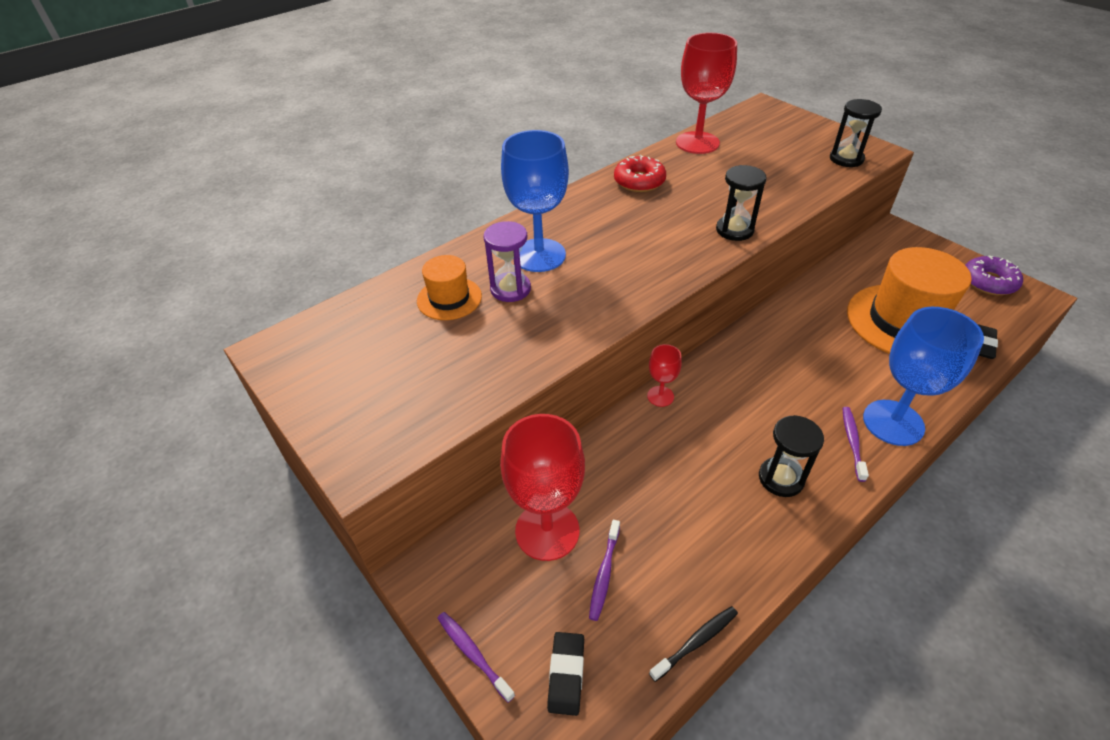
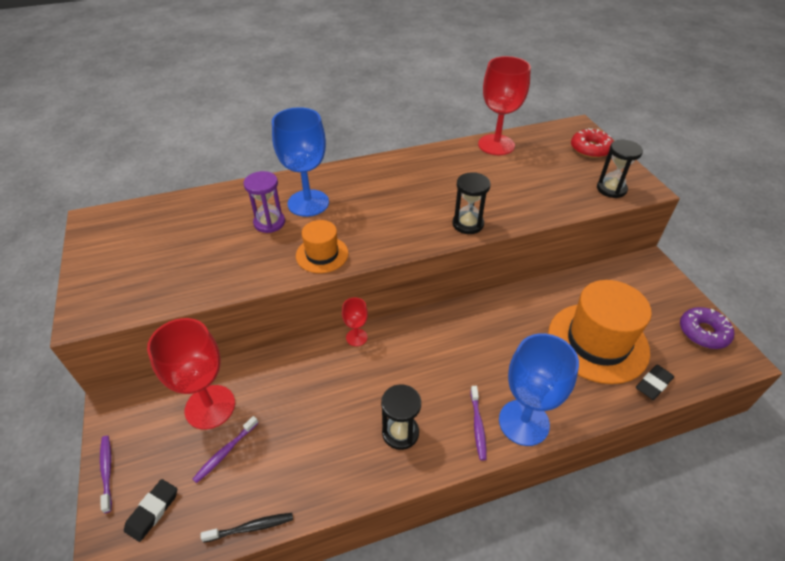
camera: 20 degrees right, 0 degrees up
orange hat [417,255,482,320] -> orange hat moved to [296,220,348,273]
red donut [614,155,666,192] -> red donut moved to [571,128,614,158]
purple toothbrush [842,407,869,482] -> purple toothbrush turned 150 degrees clockwise [470,386,487,460]

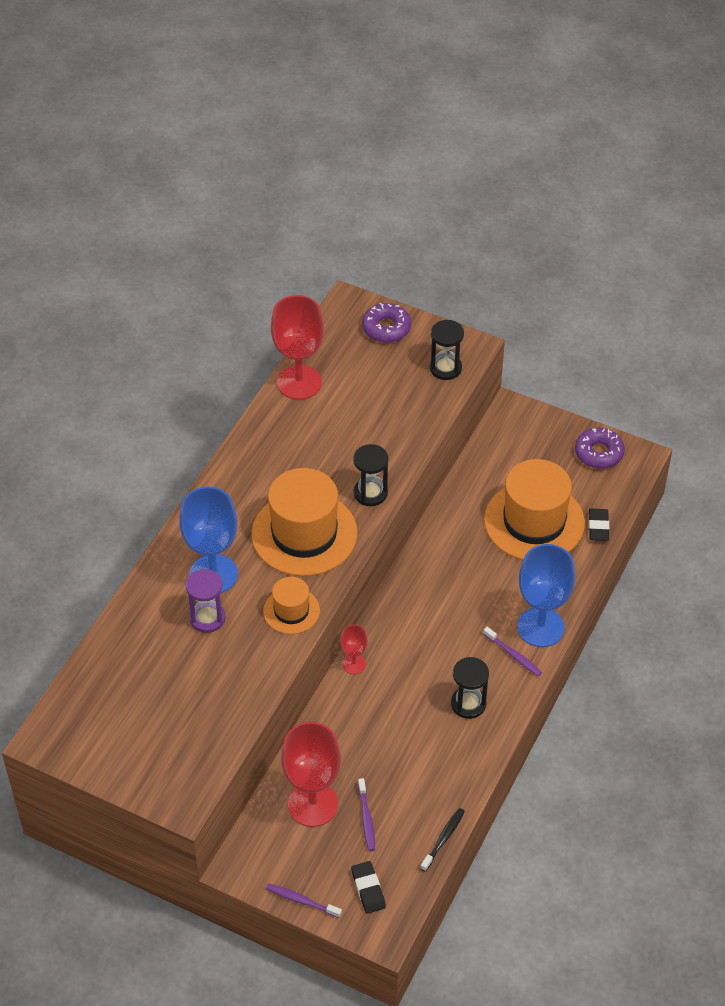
camera: 45 degrees left, 5 degrees up
red donut [571,128,614,158] -> purple donut [362,303,411,343]
none -> orange hat [251,468,358,576]

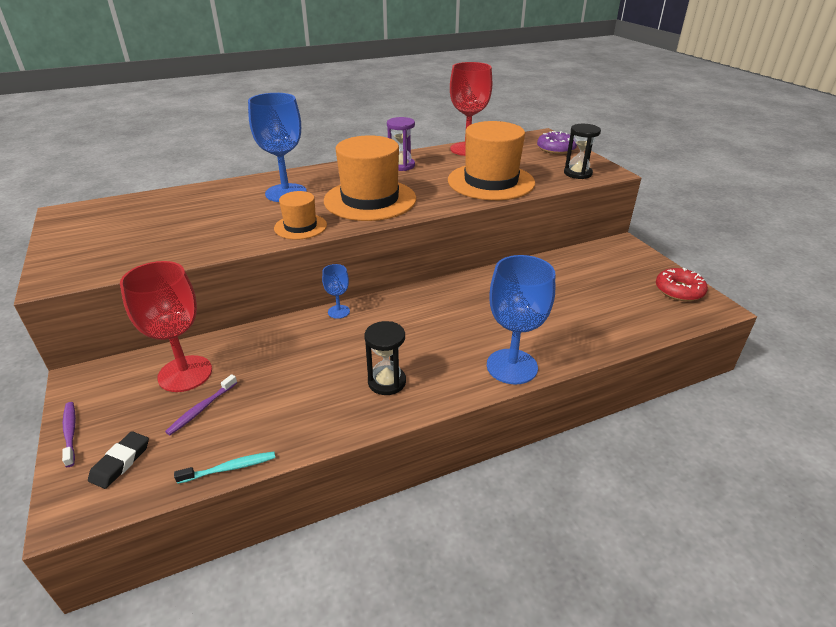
camera: 40 degrees right, 15 degrees down
purple hourglass [186,569,226,633] -> purple hourglass moved to [387,117,415,171]
red goblet [340,625,368,674] -> blue goblet [322,264,350,319]
black hourglass [353,444,388,506] -> none
black toothbrush [420,808,465,872] -> turquoise toothbrush [174,452,275,484]
purple toothbrush [483,627,542,676] -> none
orange hat [484,459,585,560] -> orange hat moved to [448,121,535,200]
purple donut [575,428,625,469] -> red donut [656,268,708,301]
black eraser [589,509,609,541] -> none

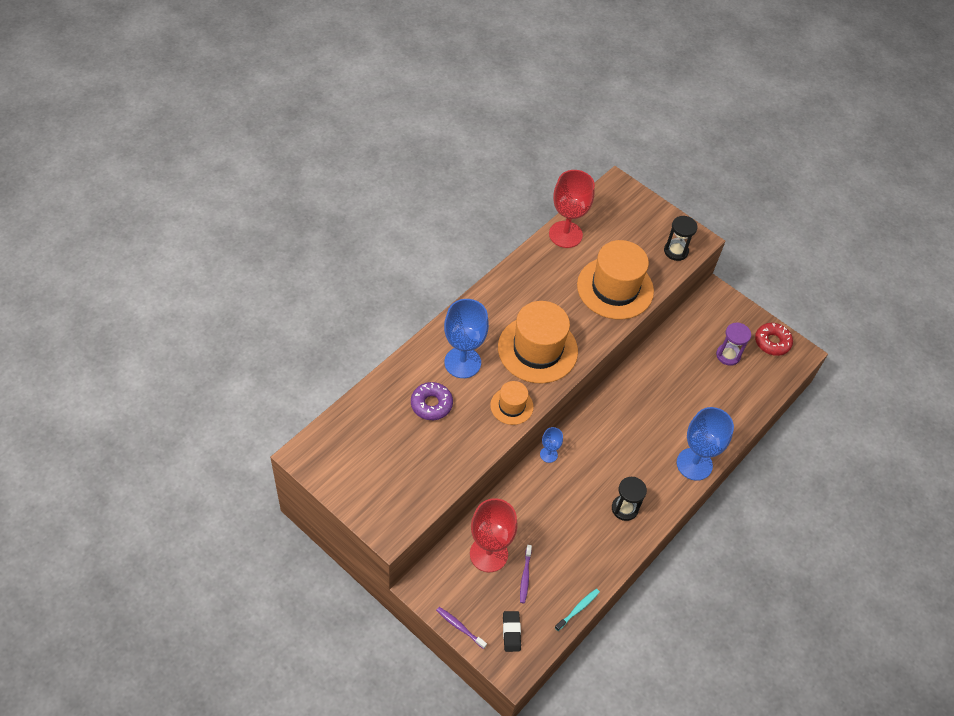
camera: 30 degrees left, 20 degrees up
purple hourglass [387,117,415,171] -> purple hourglass moved to [716,323,751,366]
purple donut [537,131,577,154] -> purple donut moved to [411,382,453,420]

